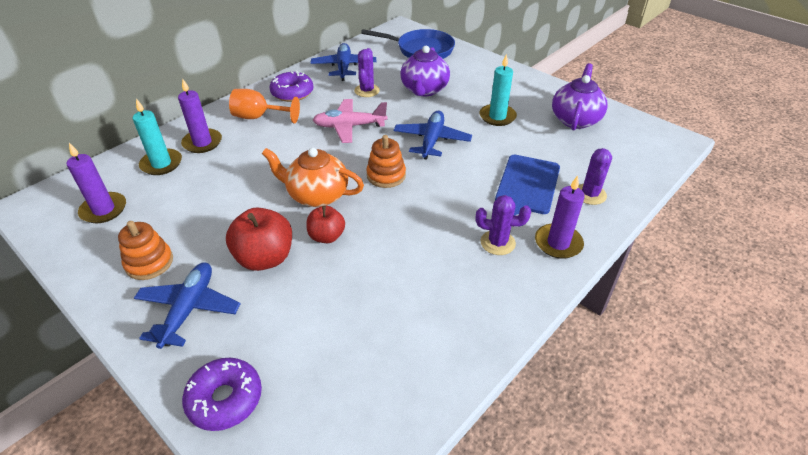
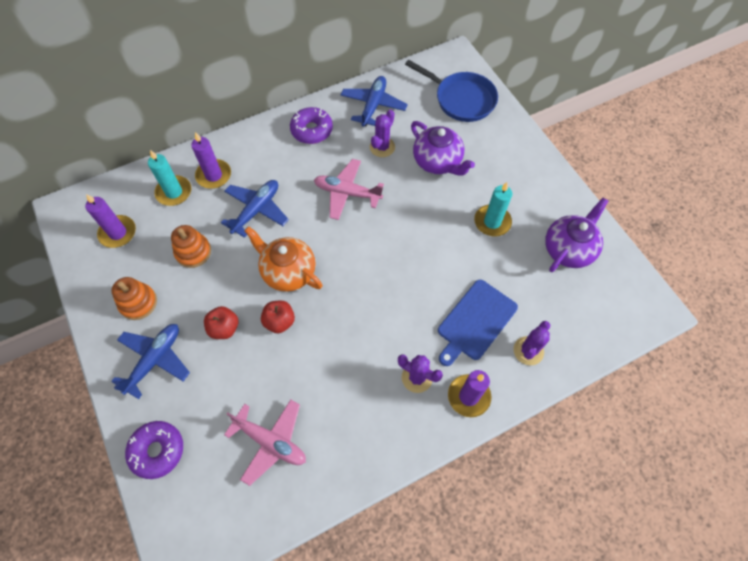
camera: 20 degrees right, 20 degrees up
red apple [226,207,292,271] -> red apple [204,306,238,339], size x0.63
orange goblet [229,89,300,123] -> none
orange stacking toy [366,135,406,188] -> orange stacking toy moved to [171,225,211,268]
blue plane [394,111,472,160] -> blue plane moved to [221,180,289,238]
purple teapot [400,46,450,96] -> purple teapot turned 75 degrees counterclockwise [411,121,475,176]
none -> pink plane [224,400,306,486]

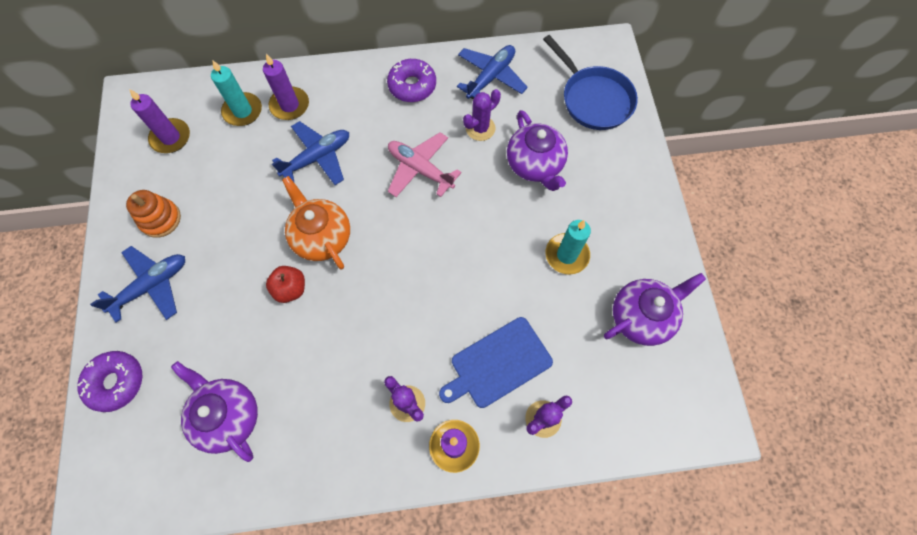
camera: 20 degrees right, 5 degrees up
orange stacking toy [171,225,211,268] -> none
red apple [204,306,238,339] -> none
pink plane [224,400,306,486] -> purple teapot [171,361,258,462]

